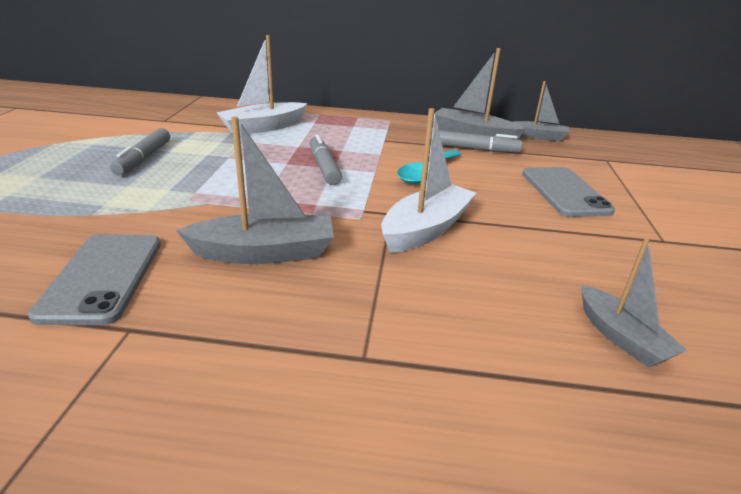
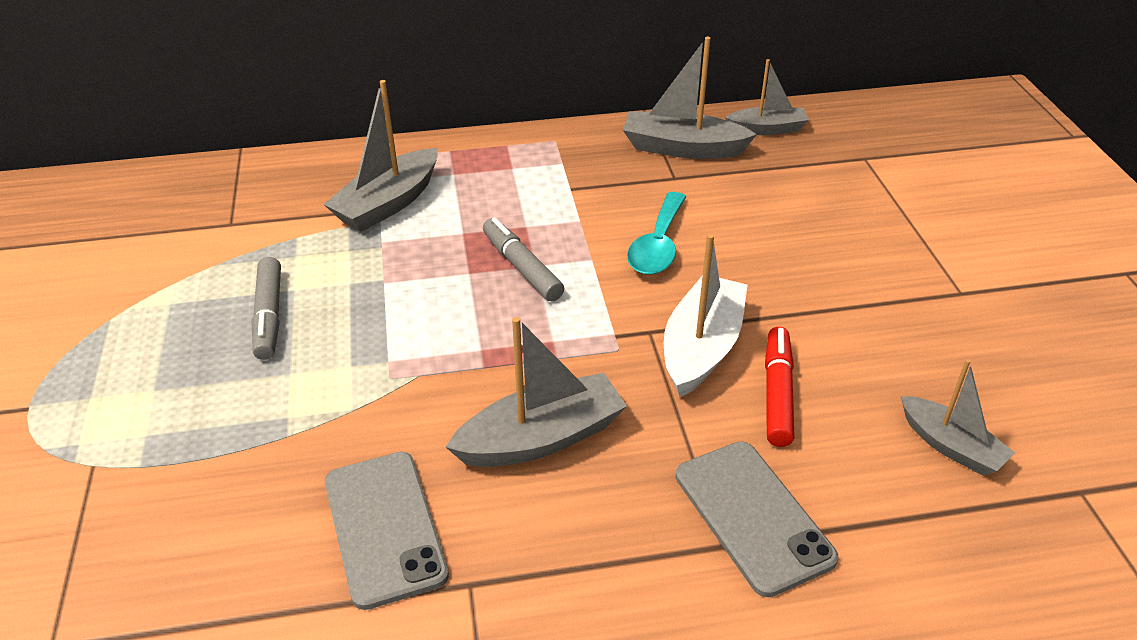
camera: 15 degrees left, 10 degrees up
white boat [216,35,307,135] -> grey boat [323,80,438,232]
grey marker [439,130,523,153] -> none
grey phone [522,167,615,217] -> grey phone moved to [676,442,838,597]
none -> red marker [765,327,794,447]

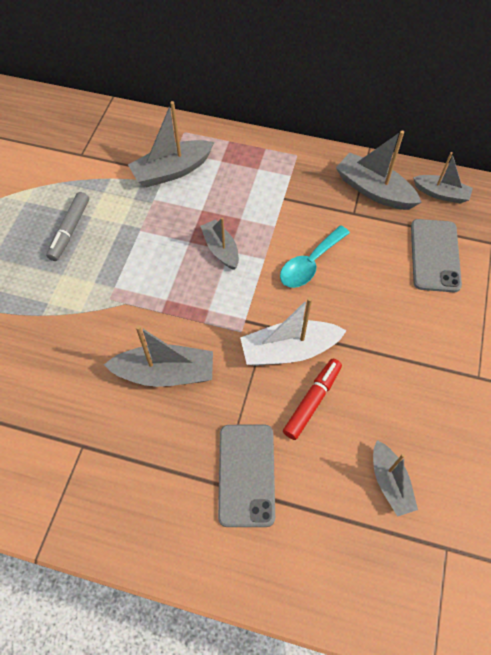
camera: 25 degrees right, 20 degrees up
grey phone [325,452,449,610] -> grey phone moved to [411,219,462,292]
grey marker [483,217,564,301] -> grey boat [200,217,239,270]
white boat [664,234,748,397] -> white boat turned 150 degrees counterclockwise [240,297,347,366]

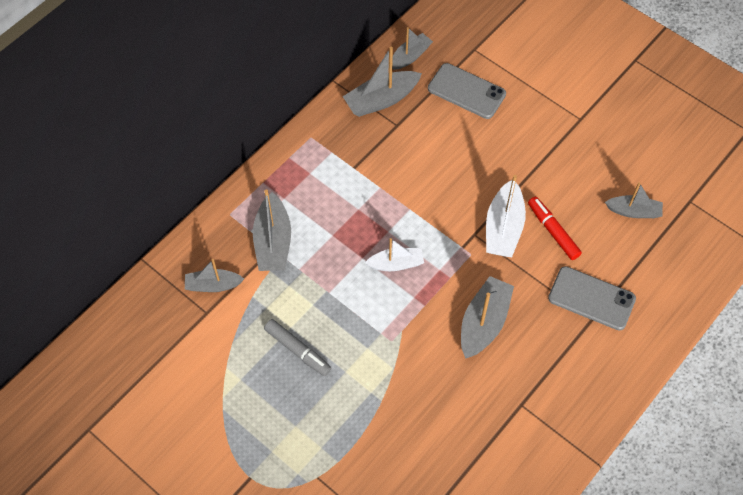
camera: 65 degrees left, 0 degrees up
grey boat [200,217,239,270] -> grey boat moved to [185,259,244,292]
turquoise spoon [280,225,350,288] -> none
none -> white boat [365,238,424,271]

